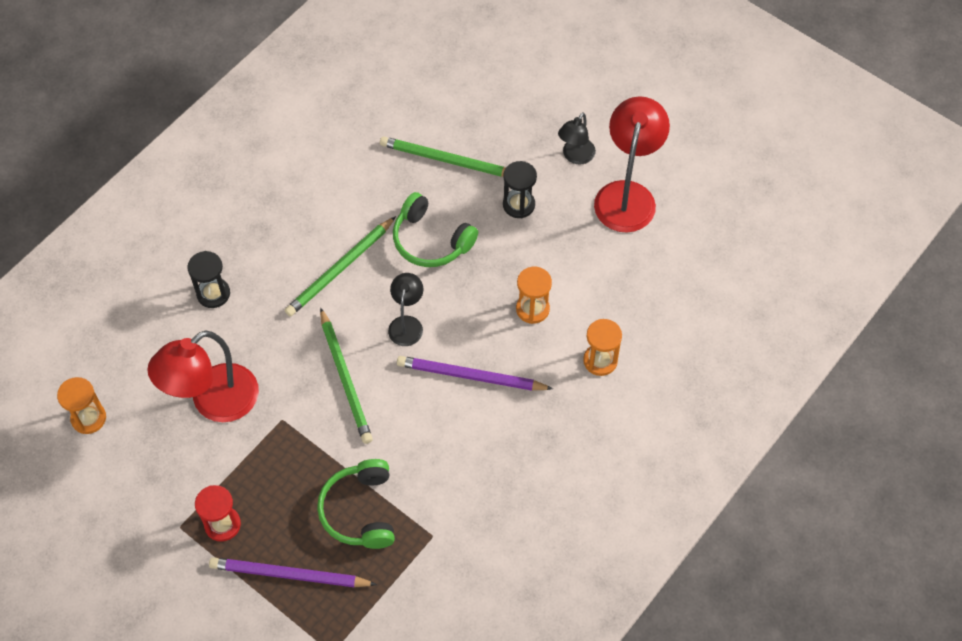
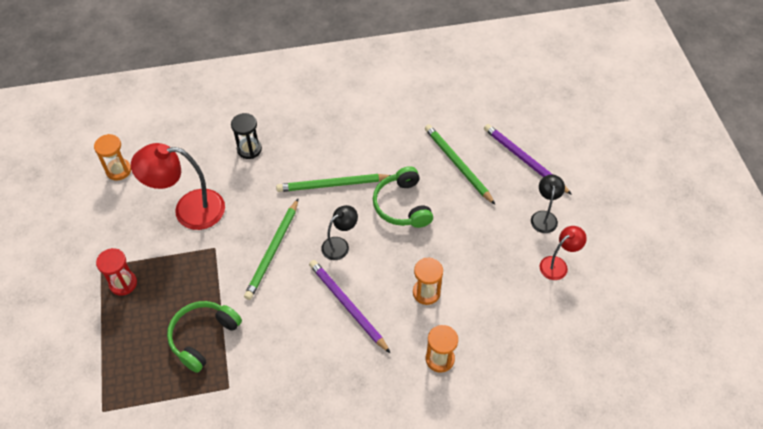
camera: 40 degrees right, 5 degrees down
purple pencil [209,557,377,588] -> purple pencil moved to [484,124,572,195]
black hourglass [503,161,537,218] -> none
black lamp [558,112,596,165] -> black lamp turned 120 degrees clockwise [531,174,565,233]
red lamp [594,96,670,233] -> red lamp [540,226,587,280], size x0.54

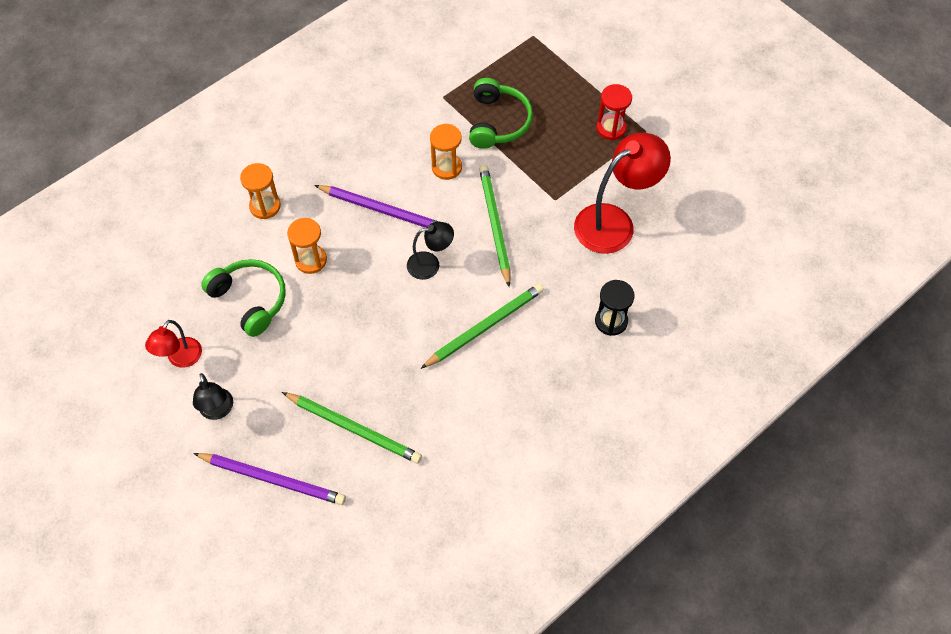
camera: 150 degrees right, 5 degrees up
orange hourglass [94,134,131,180] -> orange hourglass moved to [430,124,462,180]
black lamp [321,205,358,260] -> black lamp turned 120 degrees counterclockwise [407,222,454,280]
green headphones [373,166,433,228] -> green headphones moved to [201,259,286,337]

